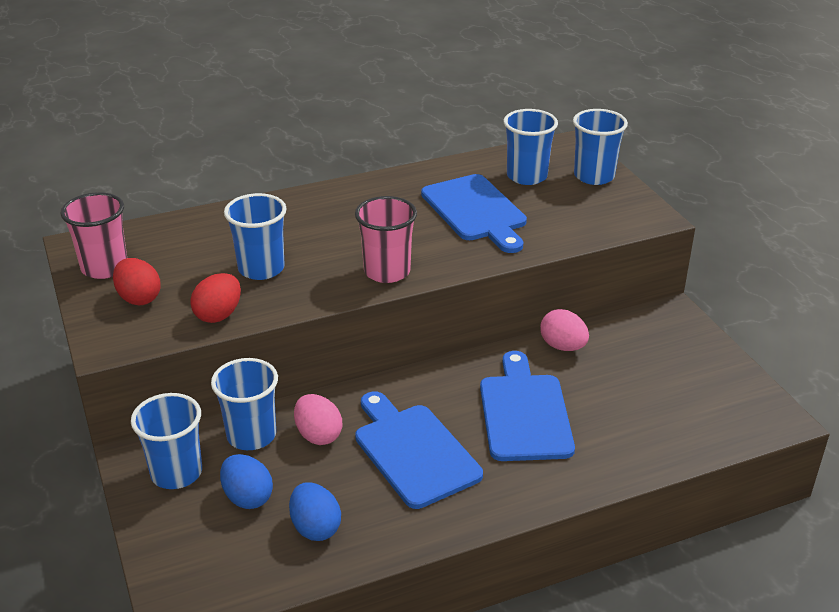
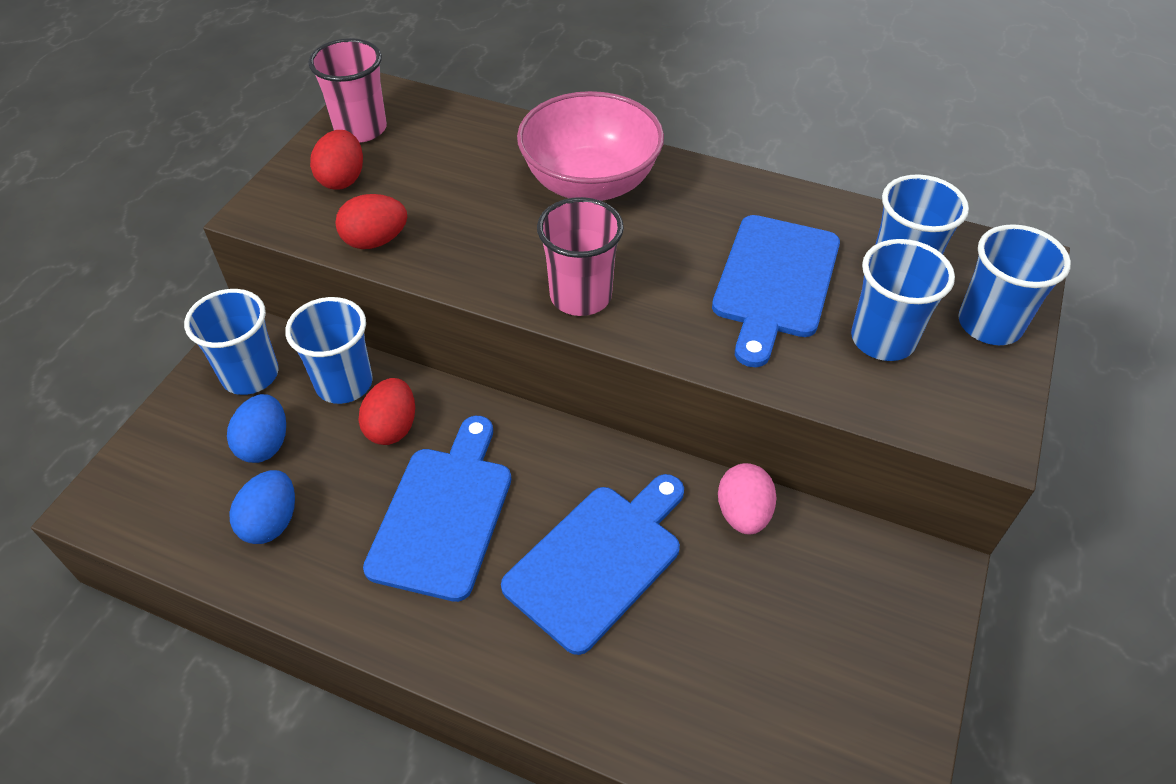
camera: 45 degrees right, 15 degrees up
blue cup [224,193,287,280] -> blue cup moved to [851,239,955,361]
pink egg [294,394,342,445] -> red egg [358,378,415,445]
none -> pink bowl [517,91,664,201]

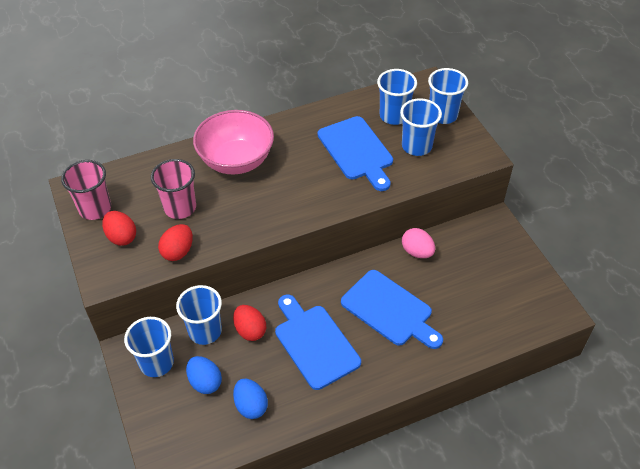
camera: 45 degrees left, 0 degrees up
blue cutting board [501,474,684,655] -> blue cutting board turned 135 degrees clockwise [341,270,443,349]
pink cup [537,197,624,316] -> pink cup moved to [151,159,196,219]

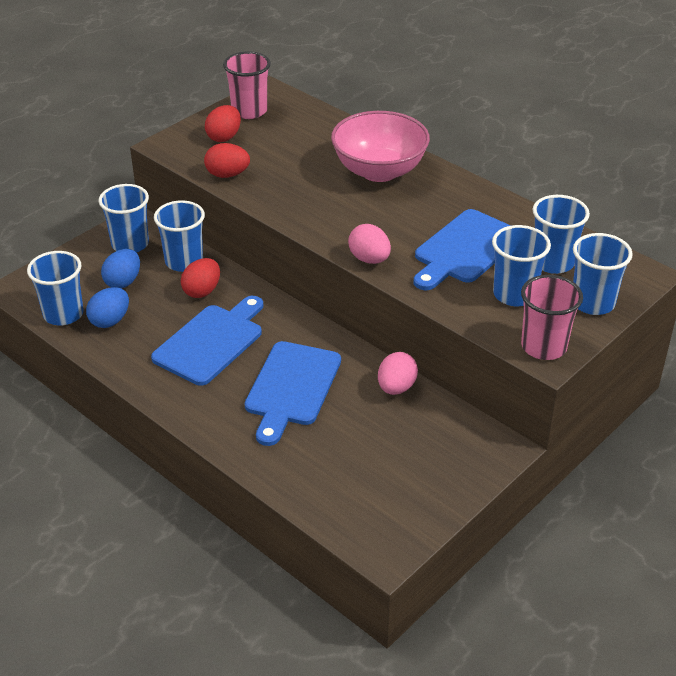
camera: 65 degrees right, 10 degrees down
pink cup [151,159,196,219] -> pink cup moved to [521,275,583,360]
none -> blue cup [27,251,84,325]
none -> pink egg [348,224,391,264]

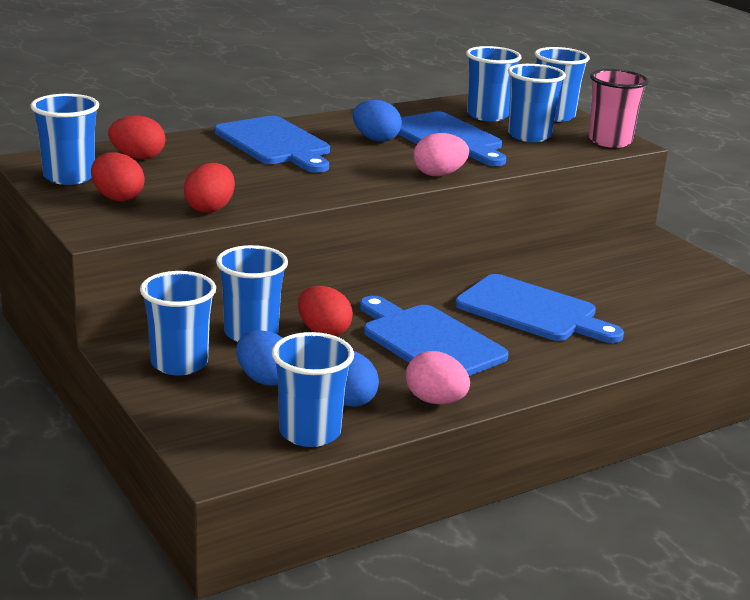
camera: 75 degrees left, 15 degrees down
pink cup [223,51,271,119] -> blue cup [30,94,99,185]
pink bowl [331,111,430,182] -> blue cutting board [214,116,330,173]
pink egg [378,352,418,395] -> pink egg moved to [406,351,470,404]
none -> red egg [108,116,165,159]
none -> blue egg [353,100,402,142]

